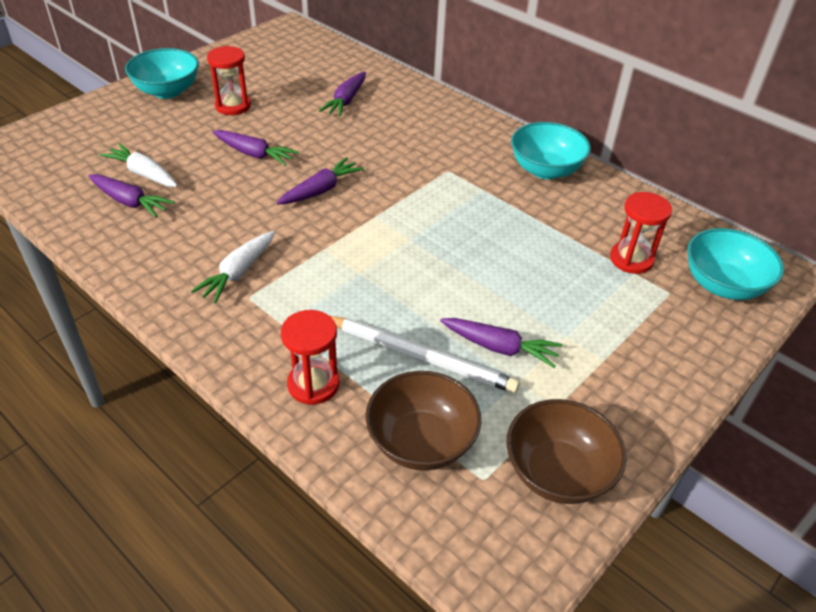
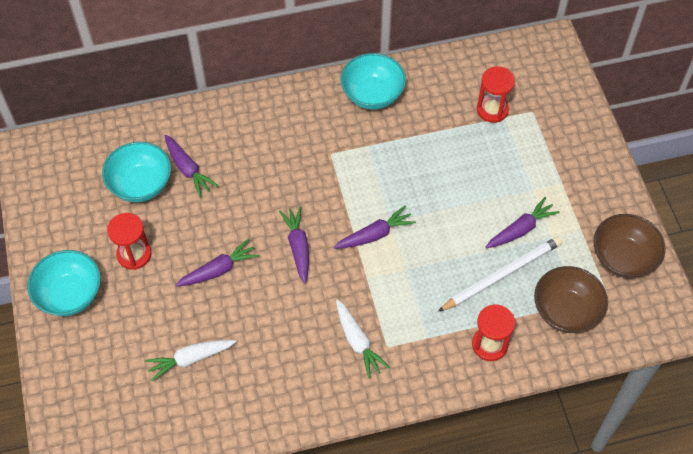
camera: 55 degrees left, 15 degrees up
purple carrot [88,174,175,217] -> purple carrot moved to [334,206,416,248]
turquoise bowl [687,228,784,300] -> turquoise bowl moved to [102,142,171,202]

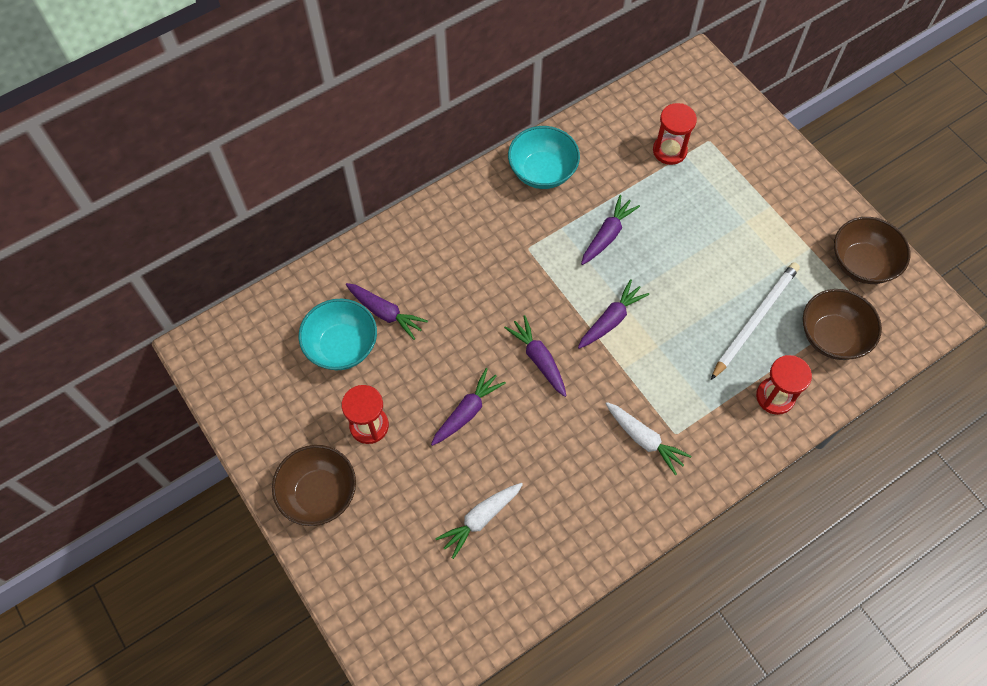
camera: 20 degrees left, 5 degrees up
turquoise bowl [27,250,101,316] -> brown bowl [272,445,356,526]
purple carrot [486,197,560,248] -> purple carrot moved to [581,195,640,265]

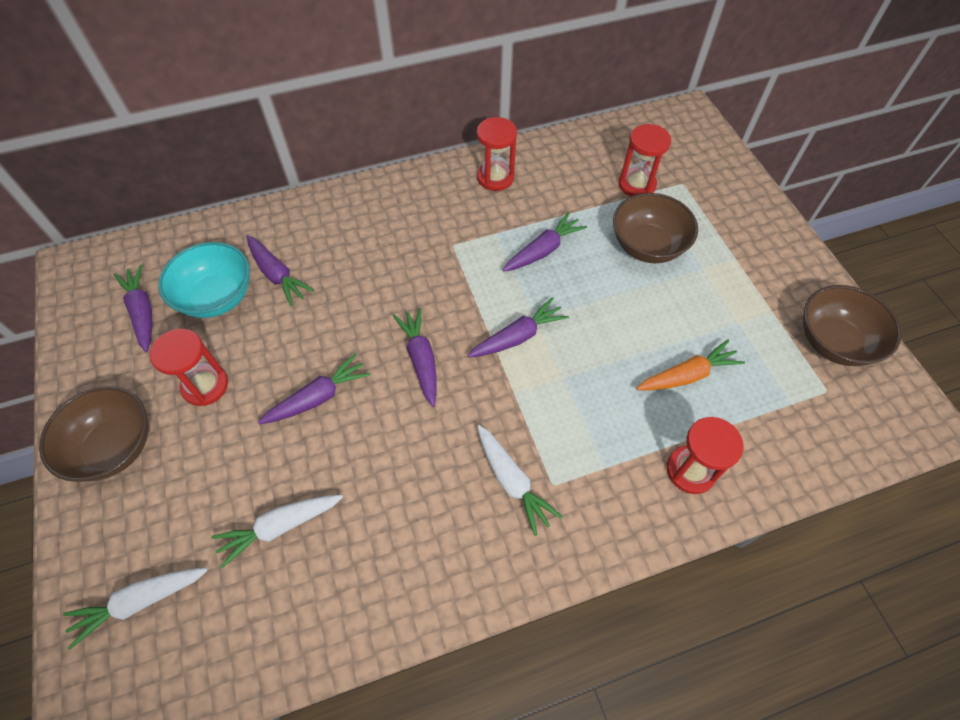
camera: 15 degrees right, 5 degrees down
turquoise bowl [508,126,580,189] -> red hourglass [477,117,517,191]
white pencil [711,262,800,380] -> orange carrot [636,340,745,391]
brown bowl [803,289,882,360] -> brown bowl moved to [613,193,698,263]
none -> white carrot [63,568,208,650]
none -> purple carrot [114,265,152,352]

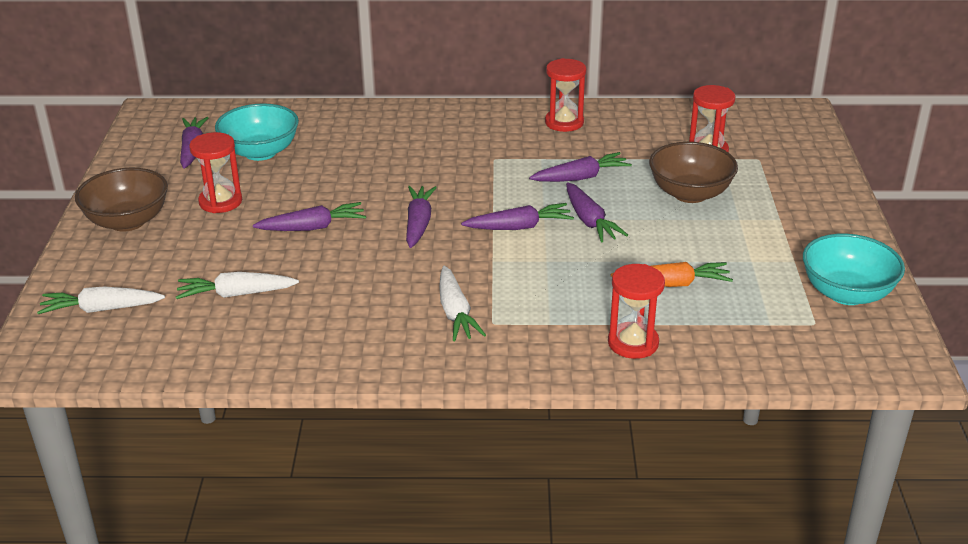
camera: 20 degrees right, 25 degrees down
purple carrot [246,235,314,306] -> purple carrot moved to [566,182,628,243]
brown bowl [803,285,902,366] -> turquoise bowl [803,233,905,305]

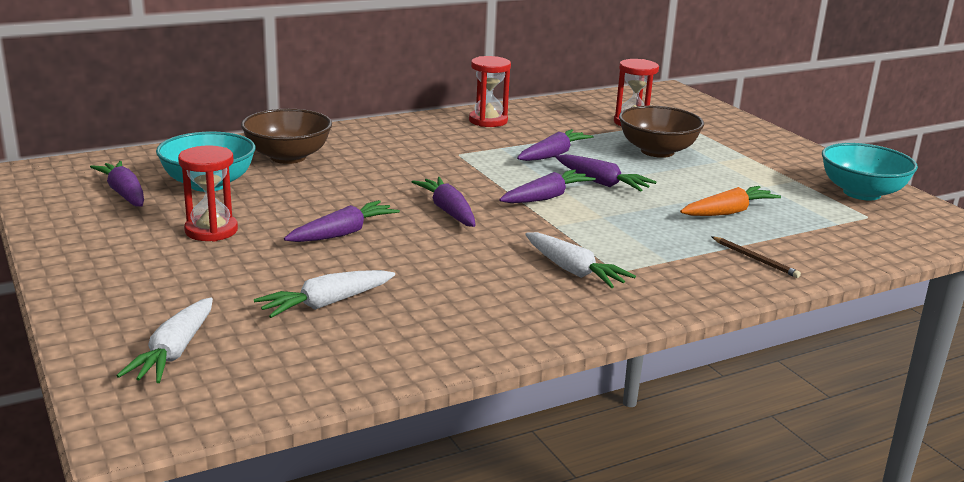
camera: 30 degrees left, 10 degrees down
white carrot [37,287,165,314] -> white carrot turned 45 degrees counterclockwise [117,297,213,383]
brown bowl [75,168,168,231] -> brown bowl moved to [241,109,332,164]
red hourglass [608,264,665,359] -> brown pencil [711,236,801,278]

